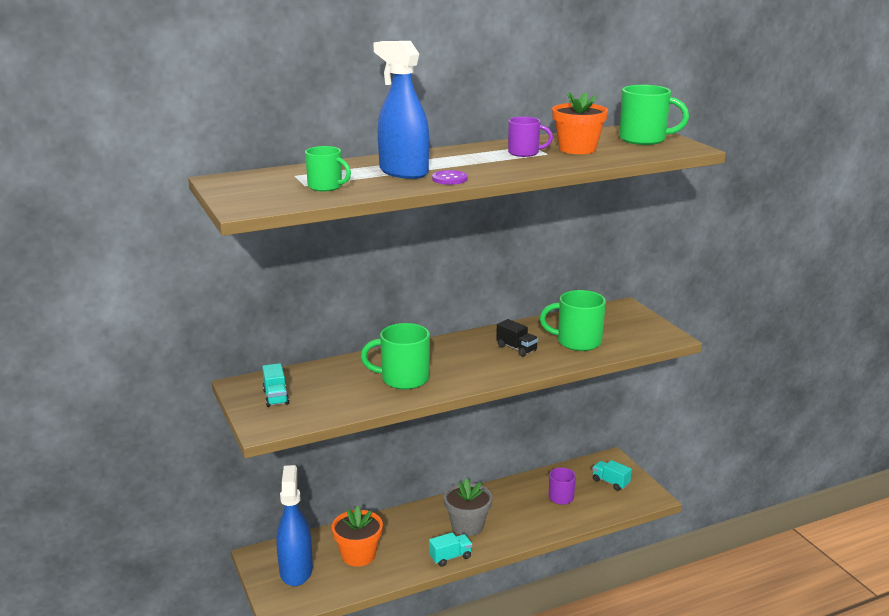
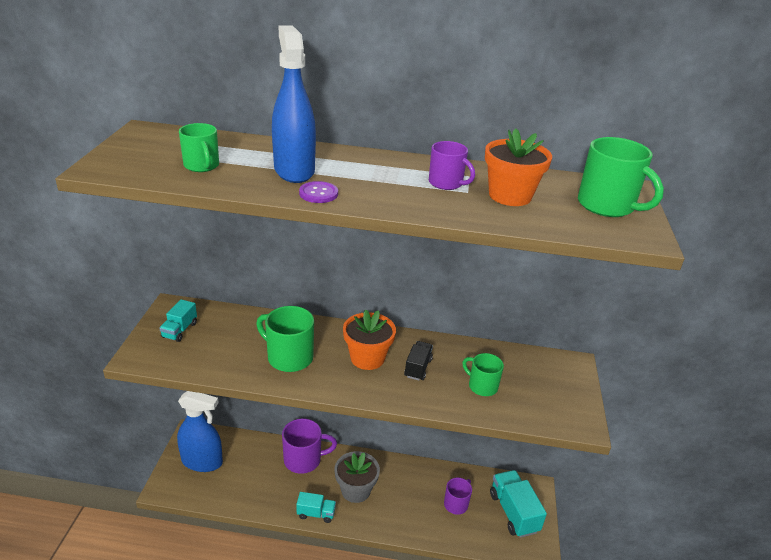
camera: 30 degrees right, 10 degrees up
blue spray bottle [277,465,313,586] -> blue spray bottle turned 75 degrees clockwise [177,391,223,472]
orange flower pot [332,506,383,567] -> orange flower pot moved to [343,309,396,370]
black truck [496,319,538,357] -> black truck turned 150 degrees counterclockwise [404,341,433,381]
green mug [540,290,606,351] -> green mug [463,353,504,396], size x0.64
turquoise truck [592,460,632,491] -> turquoise truck [490,470,547,538], size x1.72
none -> purple mug [282,419,337,474]

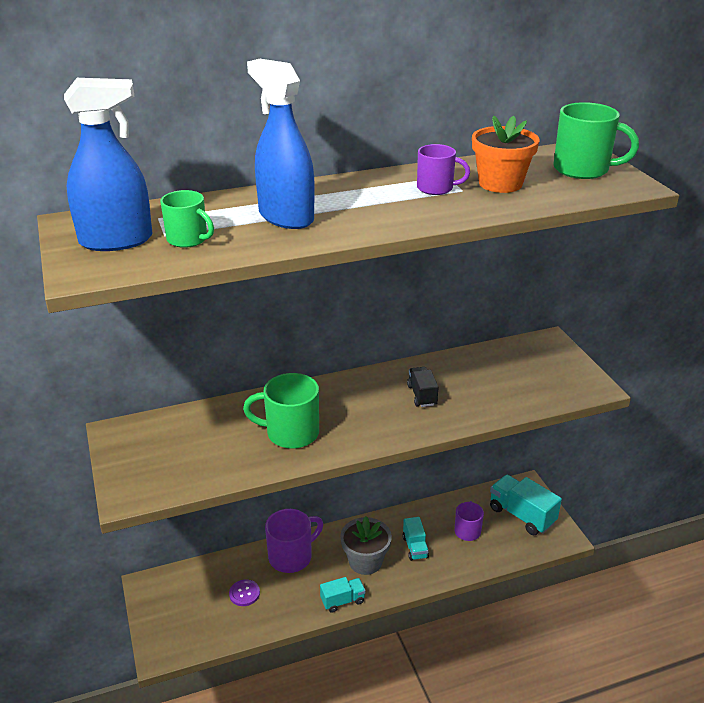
camera: 25 degrees left, 0 degrees up
turquoise truck [159,299,197,342] -> turquoise truck moved to [402,517,429,561]
blue spray bottle [177,391,223,472] -> blue spray bottle moved to [64,78,152,251]
purple button [299,181,338,203] -> purple button moved to [229,580,260,606]
orange flower pot [343,309,396,370] -> none
green mug [463,353,504,396] -> none

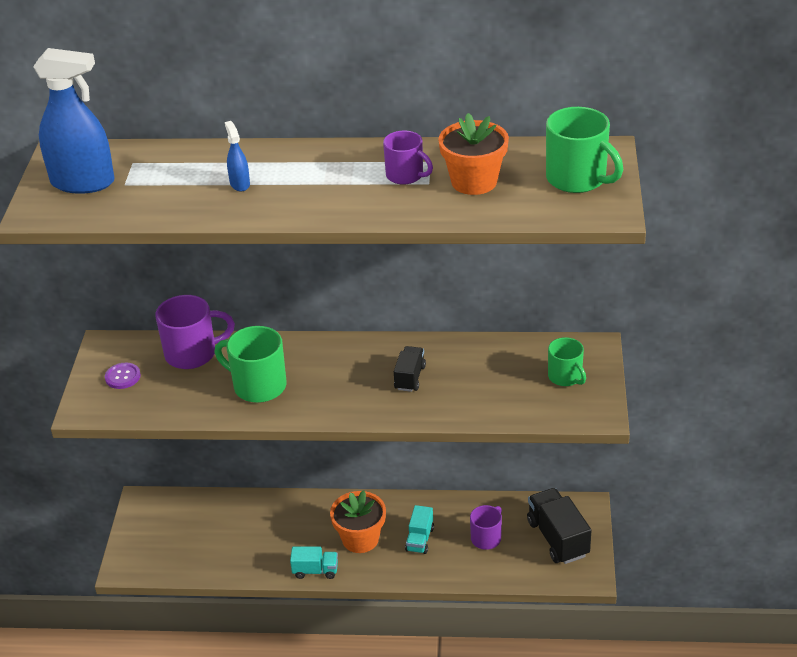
camera: 25 degrees right, 5 degrees up
green mug [161,190,214,248] -> green mug moved to [548,337,586,386]
purple button [229,580,260,606] -> purple button moved to [105,363,141,389]
blue spray bottle [247,59,315,229] -> blue spray bottle [225,121,250,192], size x0.45
purple mug [265,509,323,573] -> purple mug moved to [155,295,235,369]
grey flower pot [340,516,392,575] -> orange flower pot [330,490,386,553]
turquoise truck [490,475,562,535] -> black truck [527,488,591,564]

